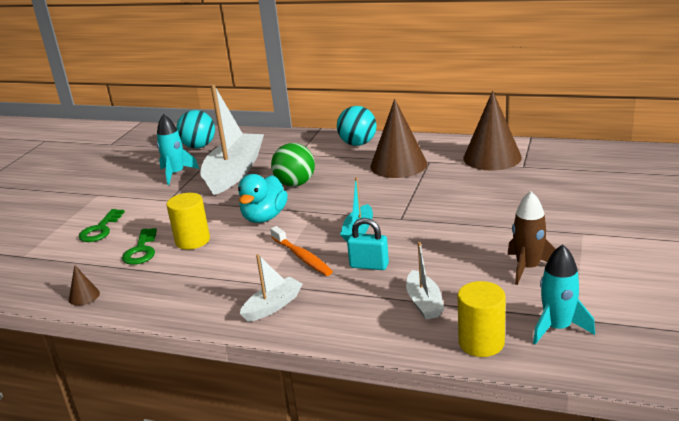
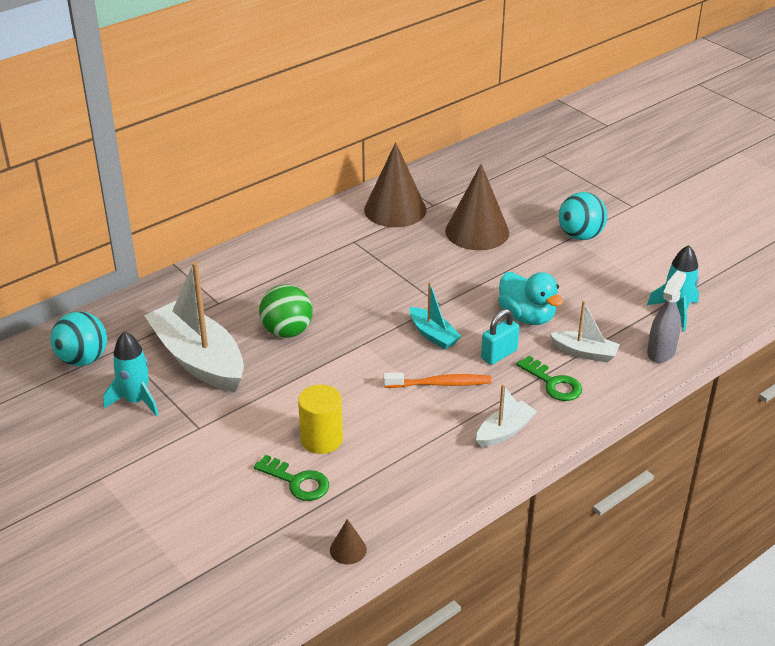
camera: 60 degrees left, 10 degrees up
green key [79,209,125,242] -> green key moved to [516,356,582,401]
turquoise duck [238,174,288,223] -> turquoise duck moved to [498,272,563,325]
white boat [240,254,303,322] -> white boat turned 60 degrees clockwise [476,384,537,447]
turquoise ball [337,106,377,146] -> turquoise ball moved to [559,192,607,240]
brown cone [370,99,427,178] -> brown cone moved to [445,164,509,250]
yellow cylinder [458,281,506,357] -> grey spray bottle [647,270,686,363]
brown rocket [507,191,556,285] -> none

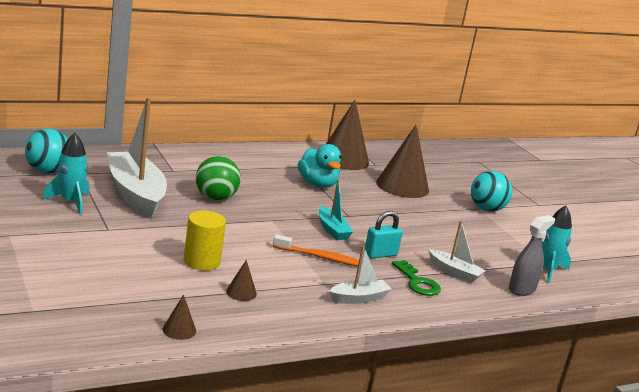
camera: 10 degrees right, 15 degrees down
green key [254,455,329,501] -> none
turquoise duck [498,272,563,325] -> turquoise duck moved to [298,144,341,188]
none -> brown cone [226,260,257,301]

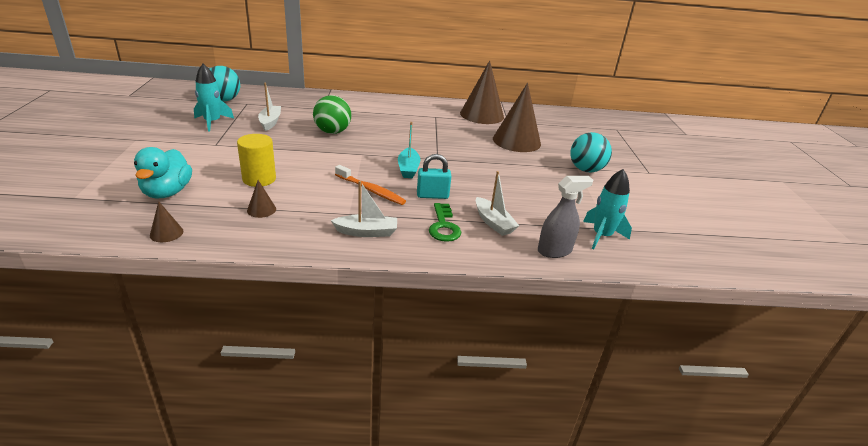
camera: 25 degrees right, 10 degrees up
white boat [107,97,167,218] -> white boat [258,83,281,131], size x0.49
turquoise duck [298,144,341,188] -> turquoise duck moved to [134,147,192,198]

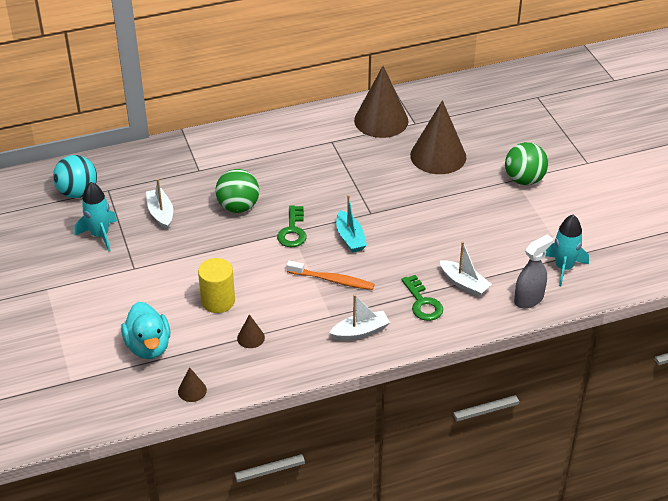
camera: 15 degrees left, 10 degrees up
turquoise padlock [417,154,452,199] -> none
turquoise ball [570,132,612,172] -> green ball [505,142,548,185]
none -> green key [277,205,306,247]

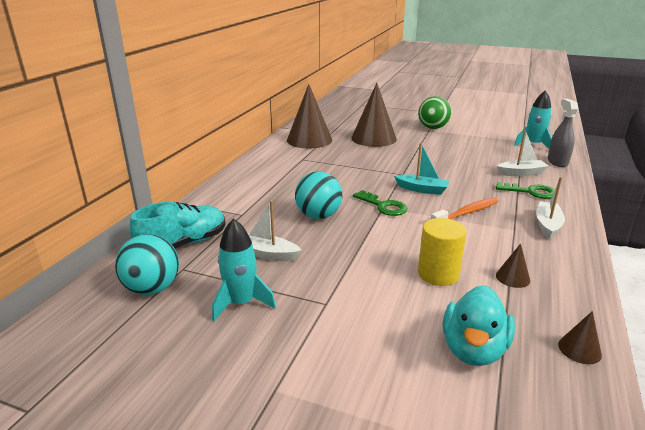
camera: 50 degrees left, 15 degrees down
turquoise duck [121,302,170,359] -> turquoise duck turned 90 degrees clockwise [443,285,515,366]
green ball [215,169,259,213] -> turquoise ball [295,171,342,219]
none -> turquoise shoe [129,202,226,248]

